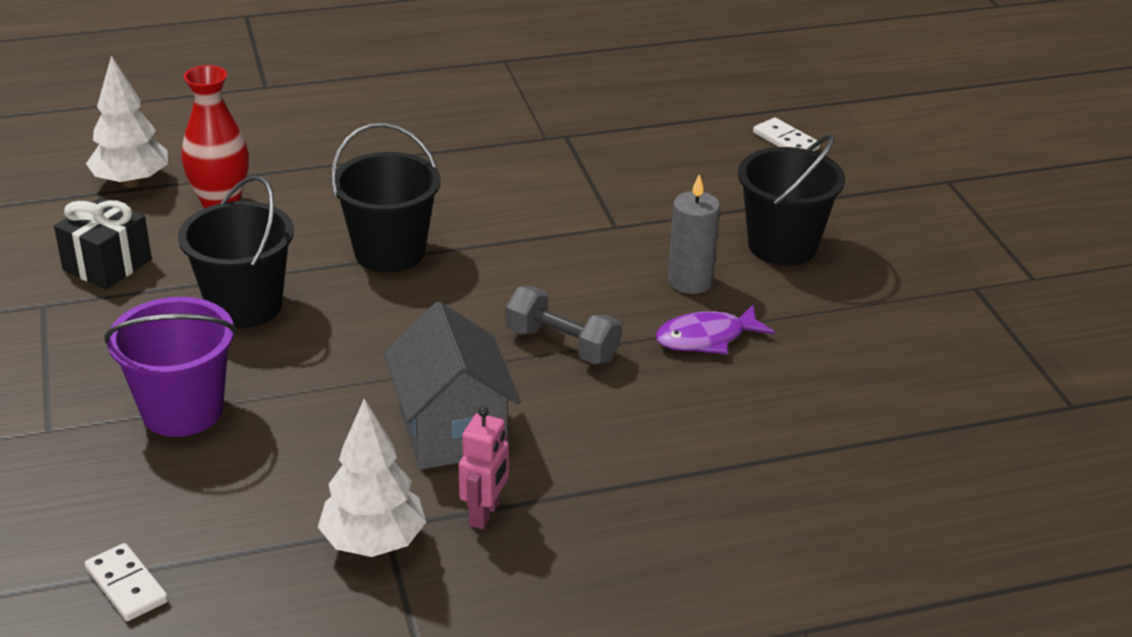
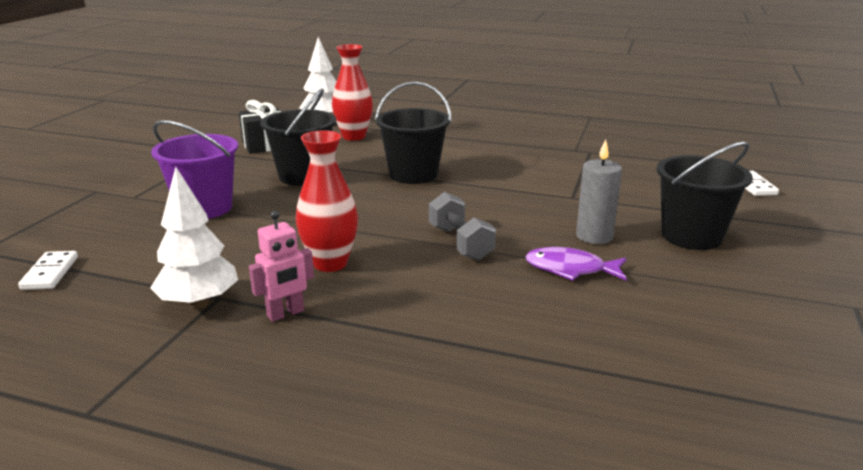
camera: 35 degrees right, 10 degrees down
grey house [384,302,521,469] -> red vase [296,130,358,272]

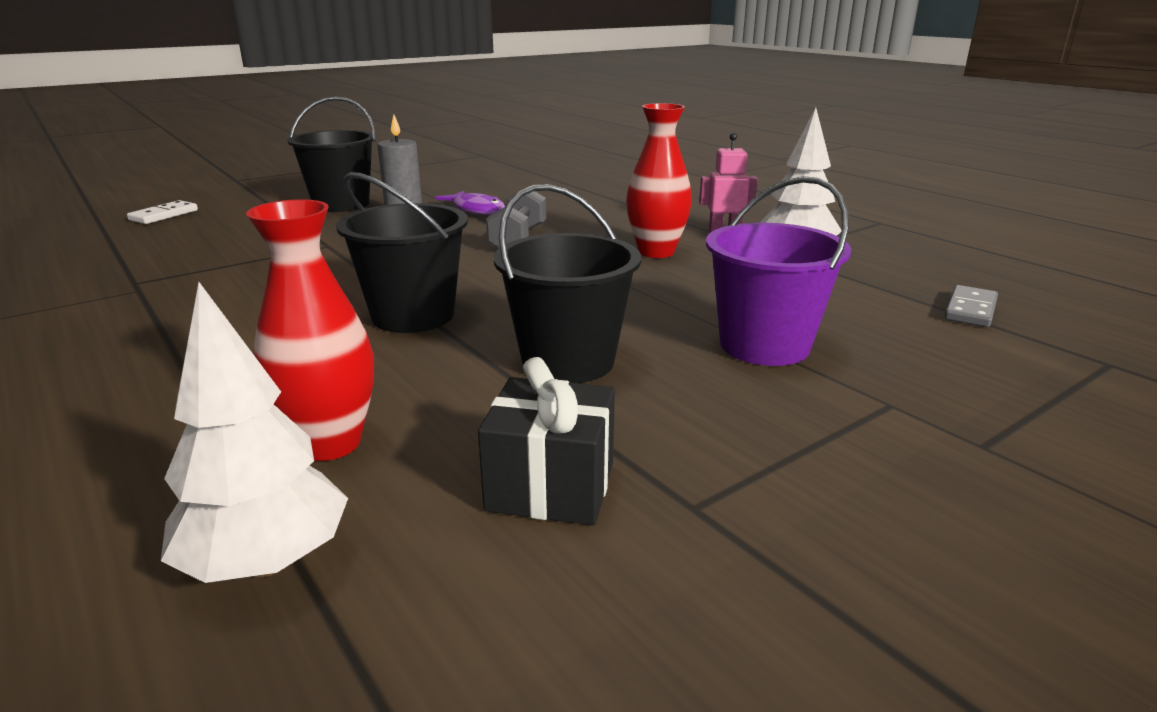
camera: 145 degrees left, 0 degrees up
white domino [18,251,78,290] -> grey domino [944,285,998,327]

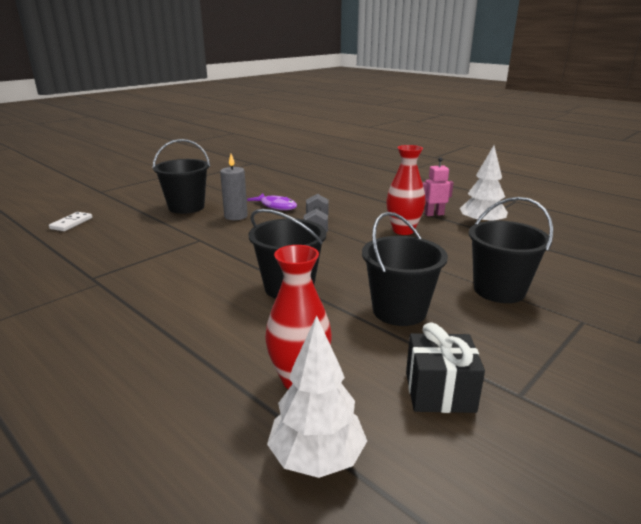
camera: 10 degrees left, 0 degrees up
purple bucket [706,176,851,366] -> black bucket [469,197,553,303]
grey domino [944,285,998,327] -> none

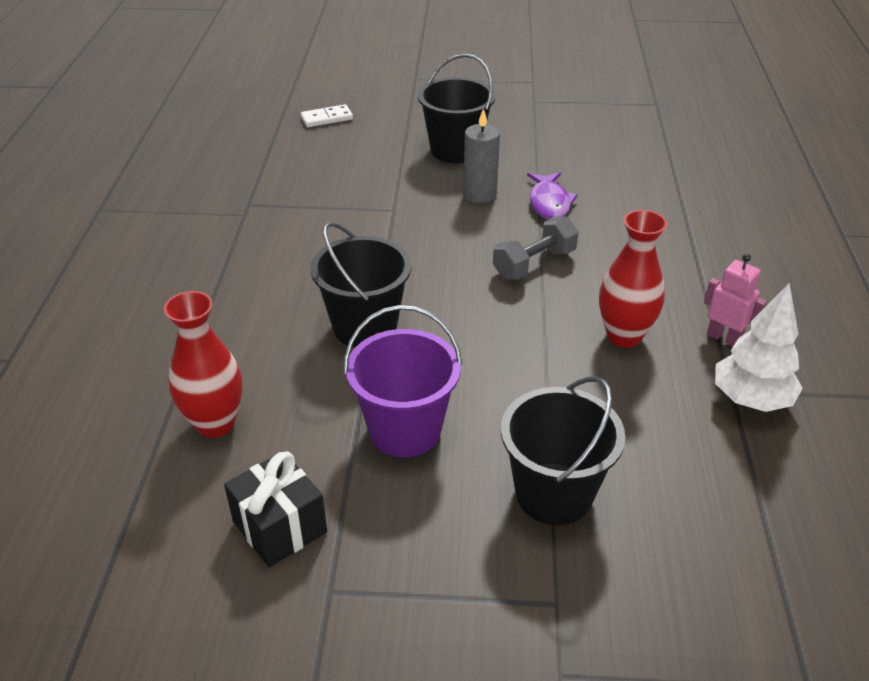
camera: 50 degrees right, 15 degrees up
white tree [267,315,367,478] -> none
black bucket [362,212,448,326] -> purple bucket [344,305,463,457]

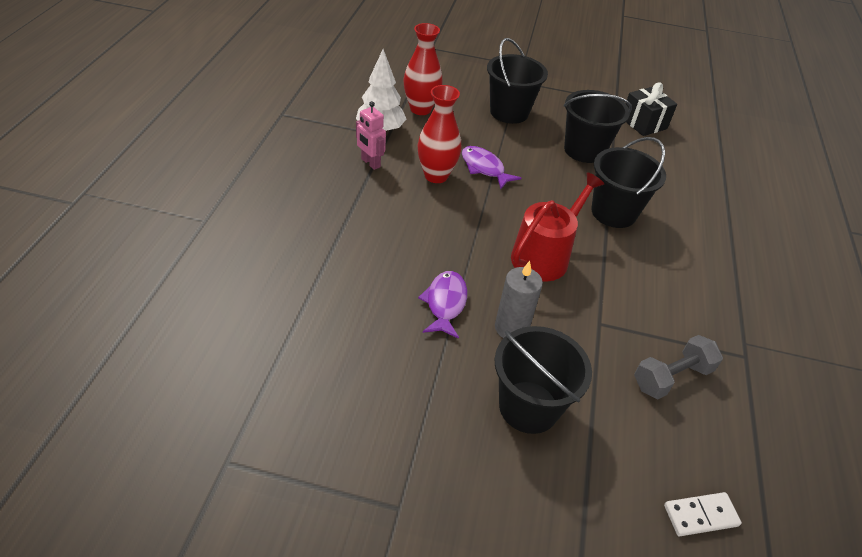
camera: 175 degrees left, 5 degrees up
red vase [164,291,243,438] -> red vase moved to [404,23,443,115]
purple bucket [344,305,463,457] -> black bucket [564,90,632,163]
grey dumbbell [493,217,579,280] -> grey dumbbell moved to [634,335,723,399]
none -> purple fish [462,146,521,189]
none -> red watering can [511,172,604,282]

